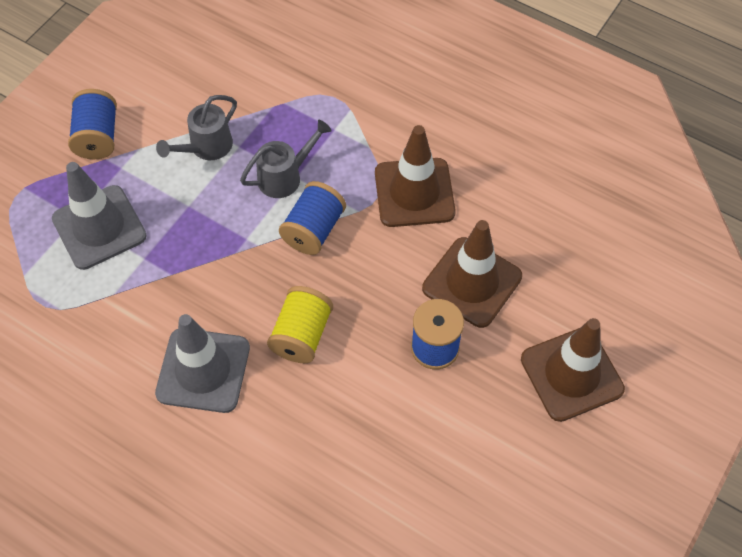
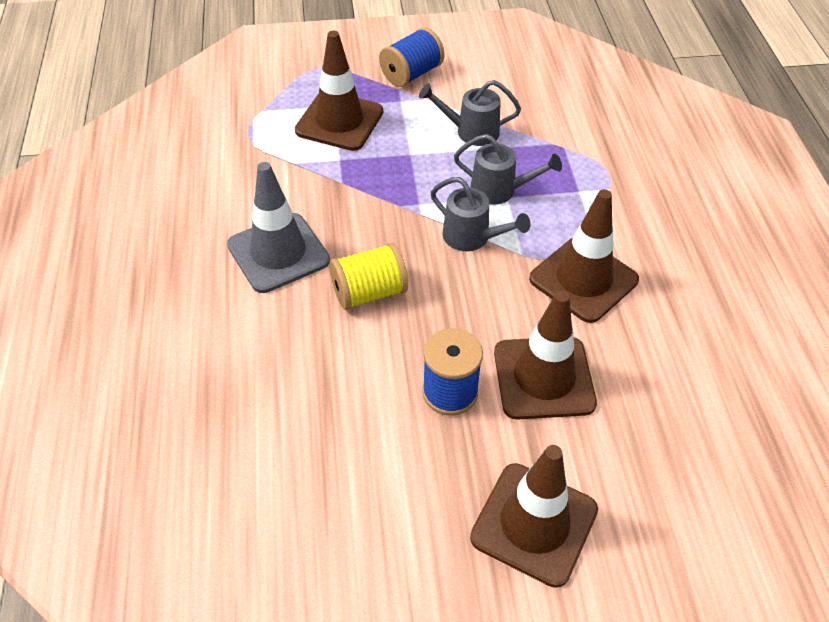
camera: 50 degrees right, 10 degrees down
grey traffic cone [52,162,146,270] -> brown traffic cone [295,31,383,151]
blue spool [279,181,346,255] -> grey watering can [431,177,530,251]

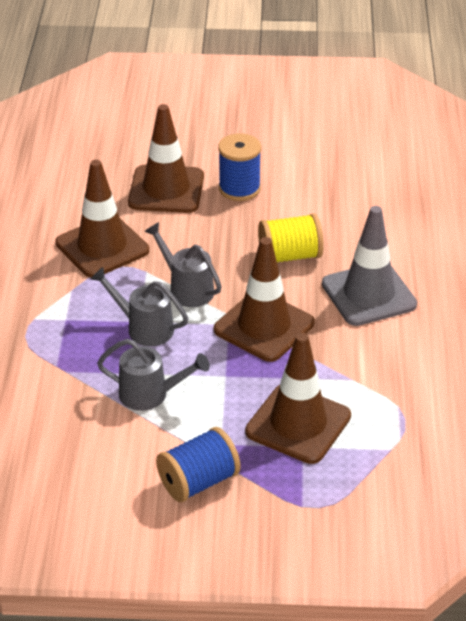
camera: 170 degrees left, 10 degrees down
brown traffic cone [470,445,598,588] -> brown traffic cone moved to [214,237,315,362]

